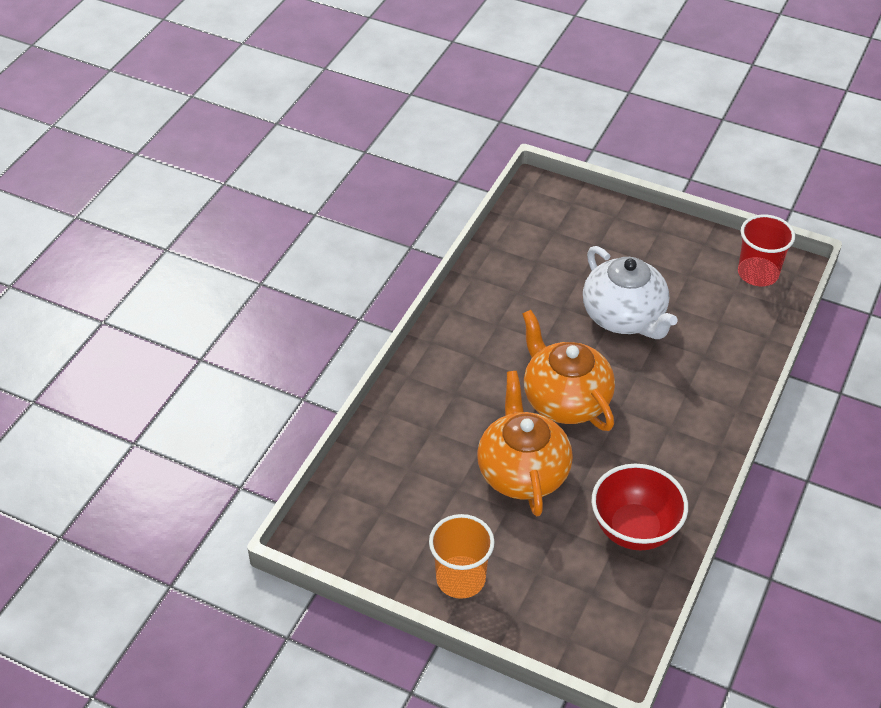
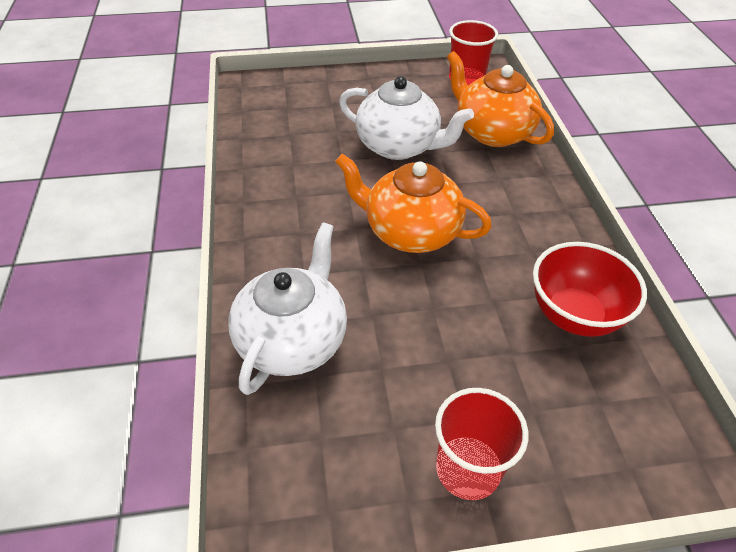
camera: 35 degrees left, 0 degrees up
orange cup [429,514,495,599] -> red cup [435,388,528,500]
orange teapot [477,371,573,516] -> orange teapot moved to [447,51,554,147]
none -> white teapot [228,222,347,395]

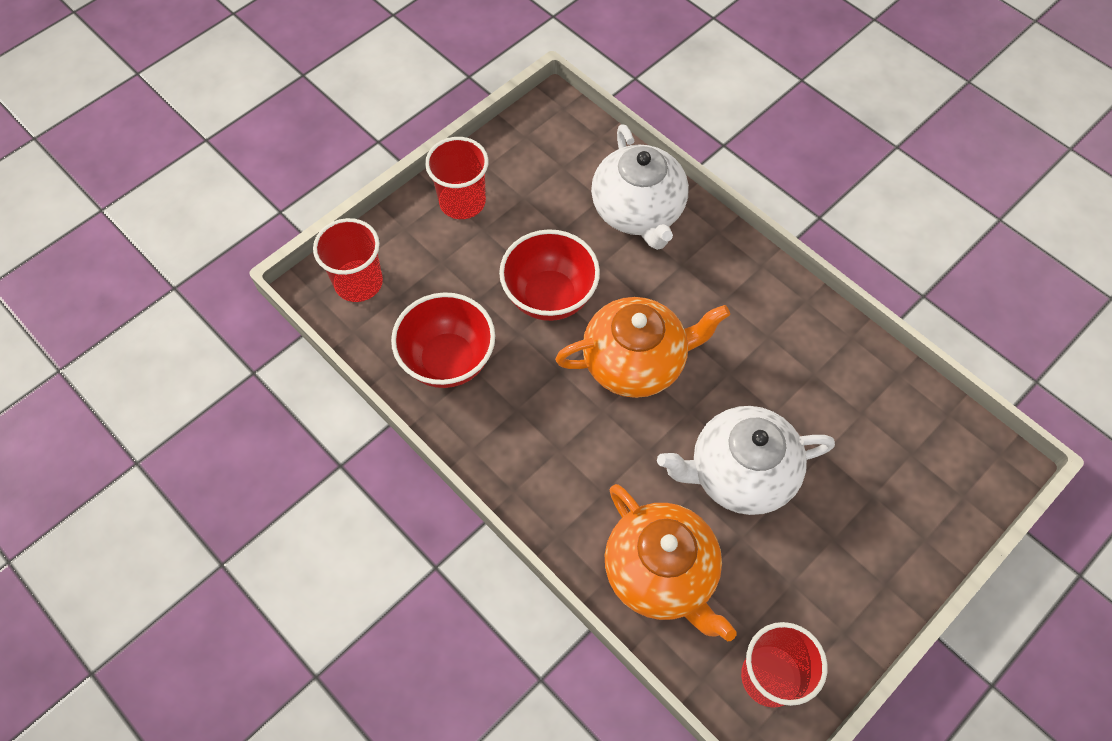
camera: 145 degrees right, 15 degrees up
orange teapot [447,51,554,147] -> orange teapot turned 45 degrees clockwise [605,484,737,641]
none -> red cup [313,218,383,302]
none -> red bowl [499,229,600,321]

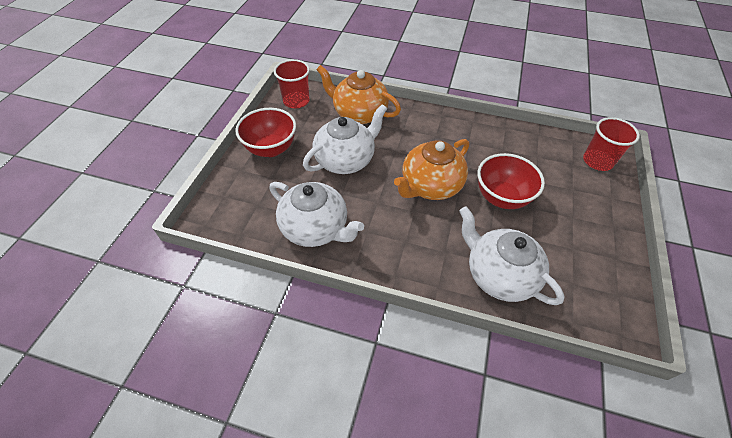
camera: 150 degrees right, 10 degrees down
red bowl [391,292,495,388] -> red bowl moved to [235,108,296,157]
red cup [425,137,489,219] -> none
none -> white teapot [269,182,364,247]

